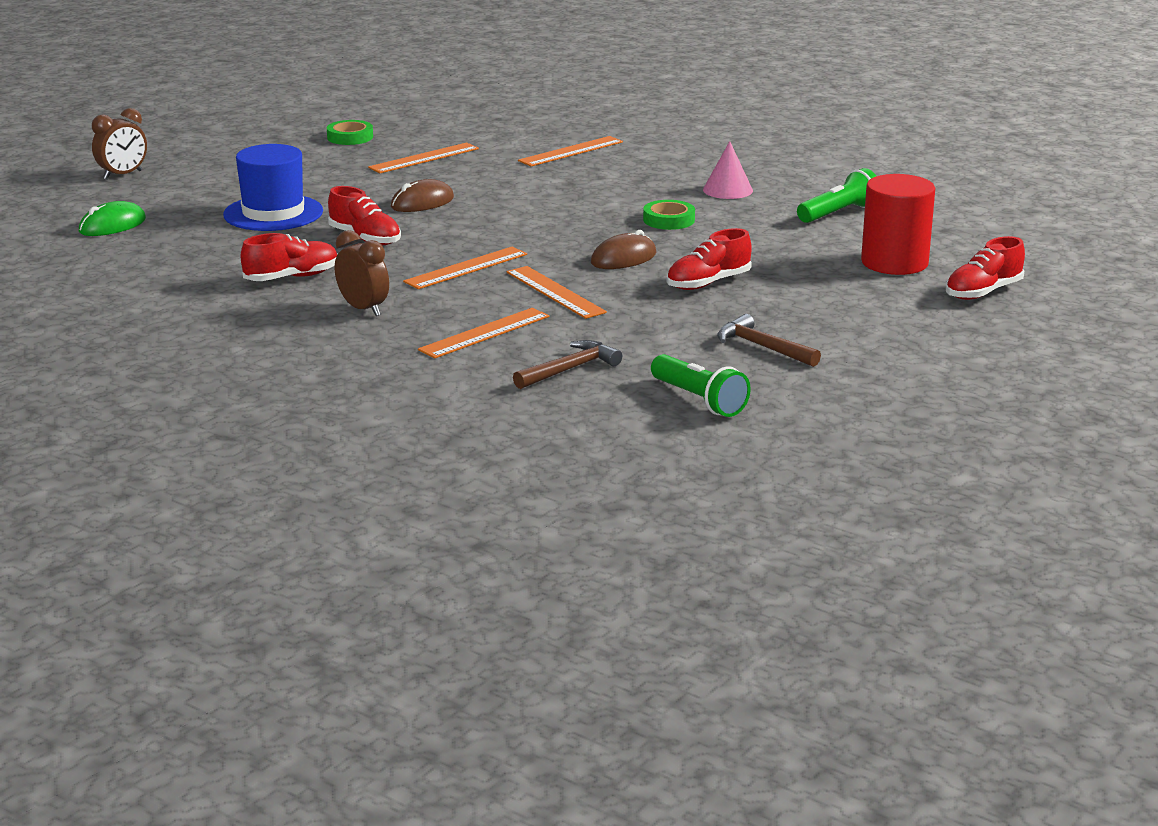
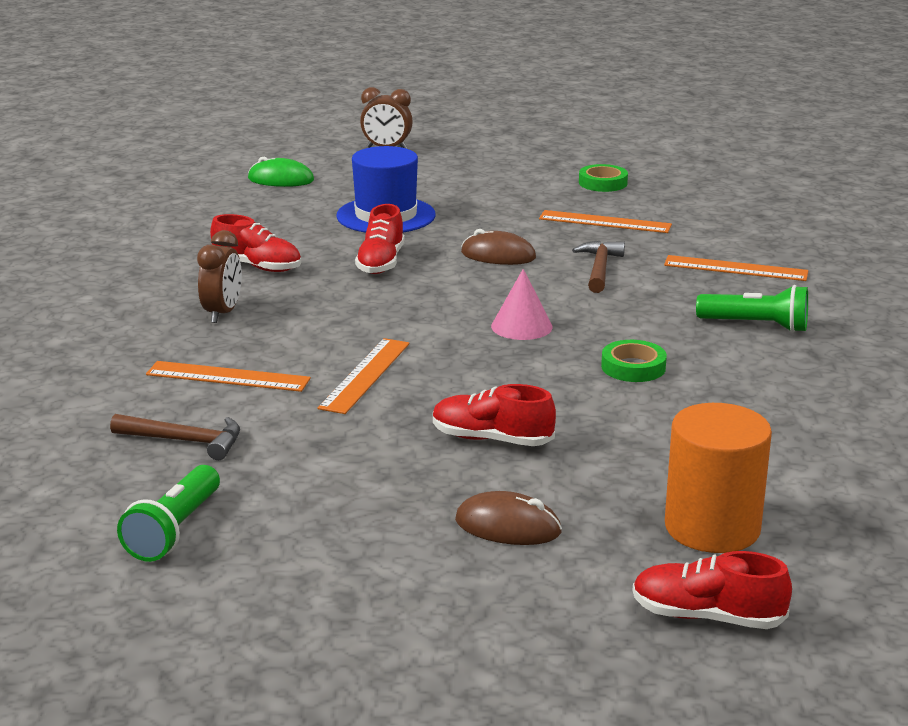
camera: 55 degrees right, 0 degrees up
orange ruler [403,247,527,289] -> none
brown mouse [591,230,656,269] -> brown mouse moved to [455,491,562,545]
pink cone [703,141,753,199] -> pink cone moved to [491,269,553,340]
brown hammer [717,314,821,367] -> brown hammer moved to [572,241,625,293]
green flashlight [797,168,876,223] -> green flashlight moved to [696,285,808,332]
red cylinder [861,174,935,275] -> orange cylinder [665,403,772,553]

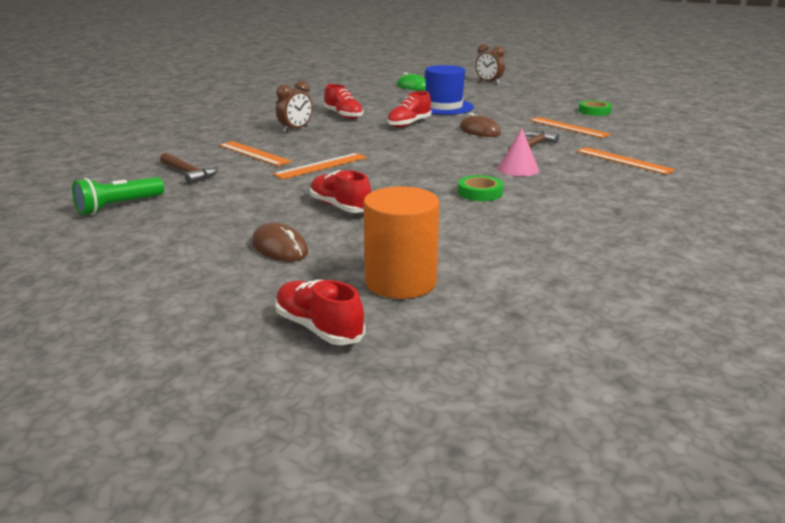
camera: 30 degrees right, 0 degrees up
pink cone [491,269,553,340] -> pink cone moved to [498,129,539,176]
green flashlight [696,285,808,332] -> none

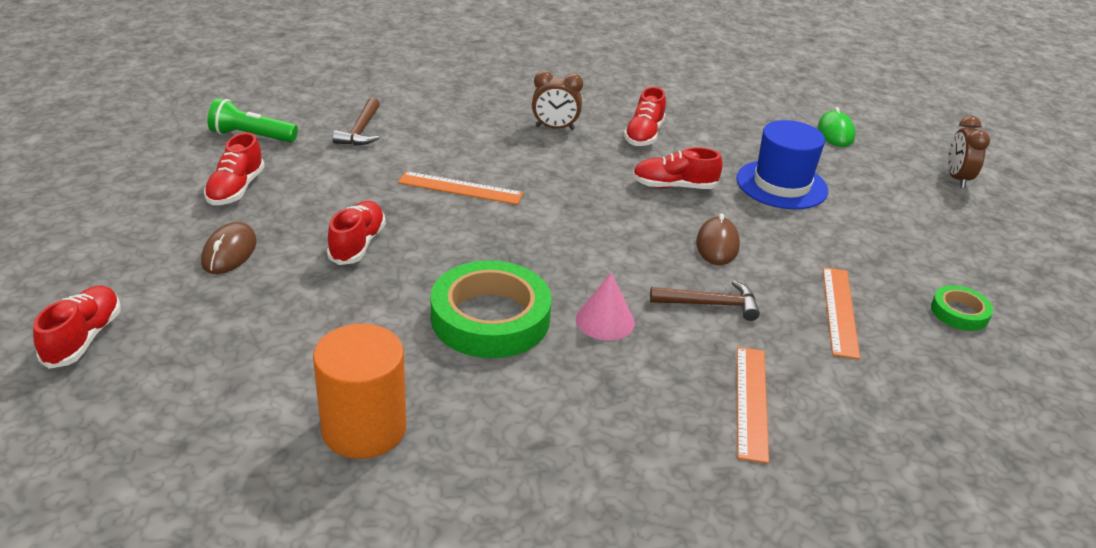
camera: 50 degrees right, 10 degrees up
orange ruler [219,141,292,166] -> none
orange cylinder [363,186,440,299] -> orange cylinder moved to [313,324,406,459]
green tape [458,175,503,201] -> green tape [431,260,552,358], size x2.01
none -> red shoe [204,133,265,205]

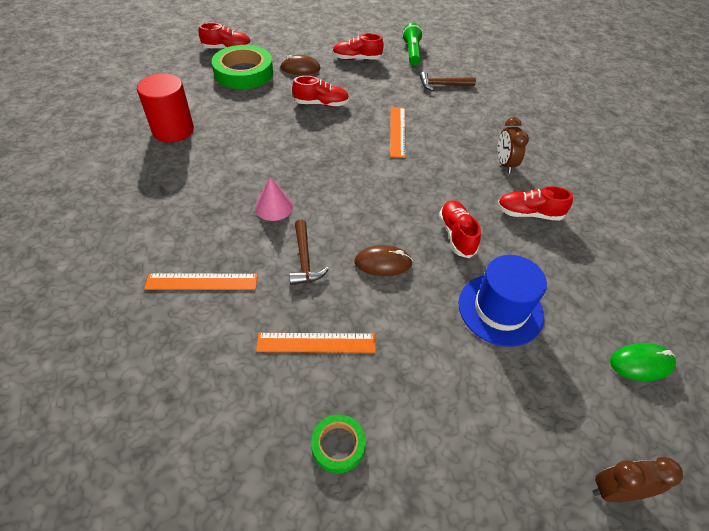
camera: 80 degrees right, 15 degrees up
orange cylinder [313,324,406,459] -> red cylinder [137,74,194,142]
green tape [431,260,552,358] -> green tape moved to [212,45,273,89]

